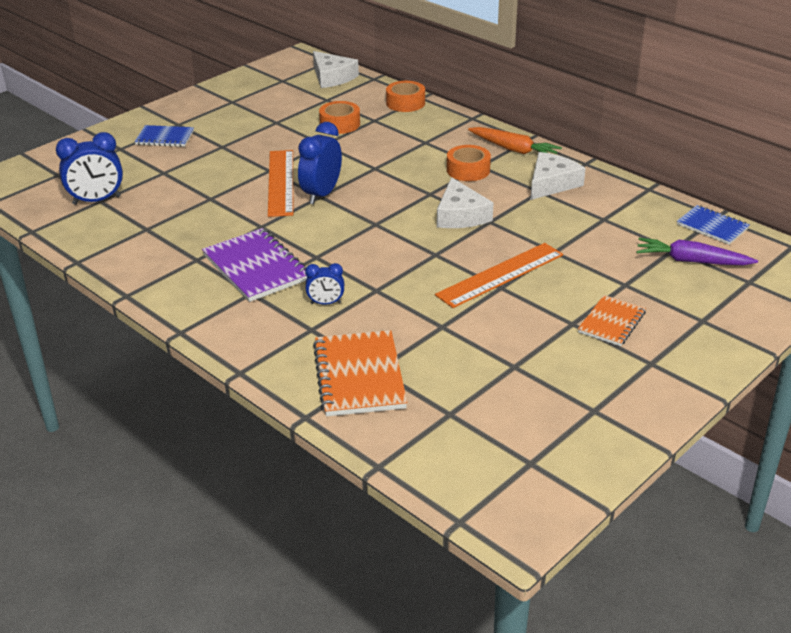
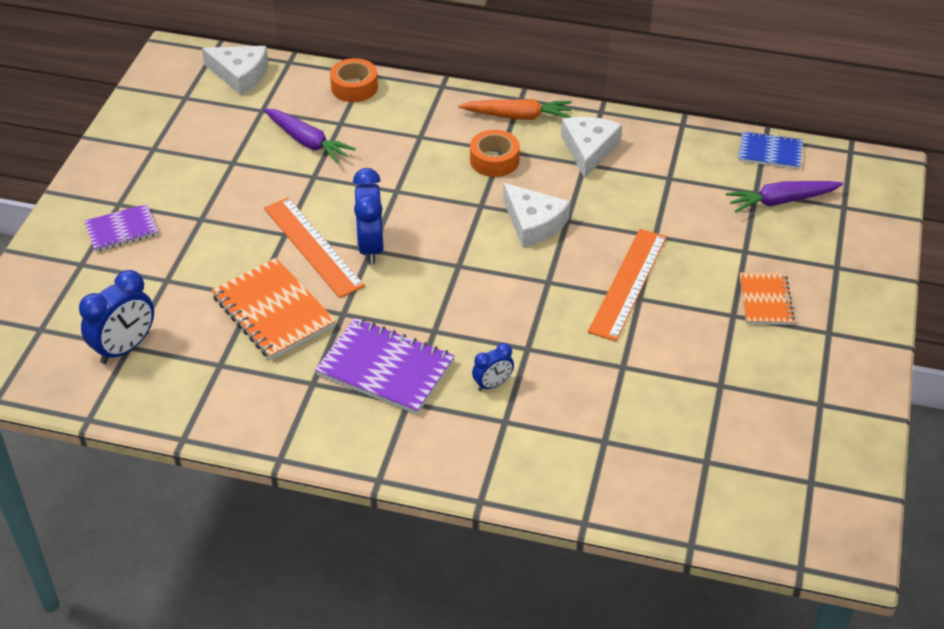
camera: 30 degrees left, 10 degrees up
blue notebook [134,125,194,147] -> purple notebook [84,204,158,252]
orange notebook [313,330,407,416] -> orange notebook moved to [211,258,336,360]
orange tape [319,101,360,134] -> purple carrot [263,108,356,163]

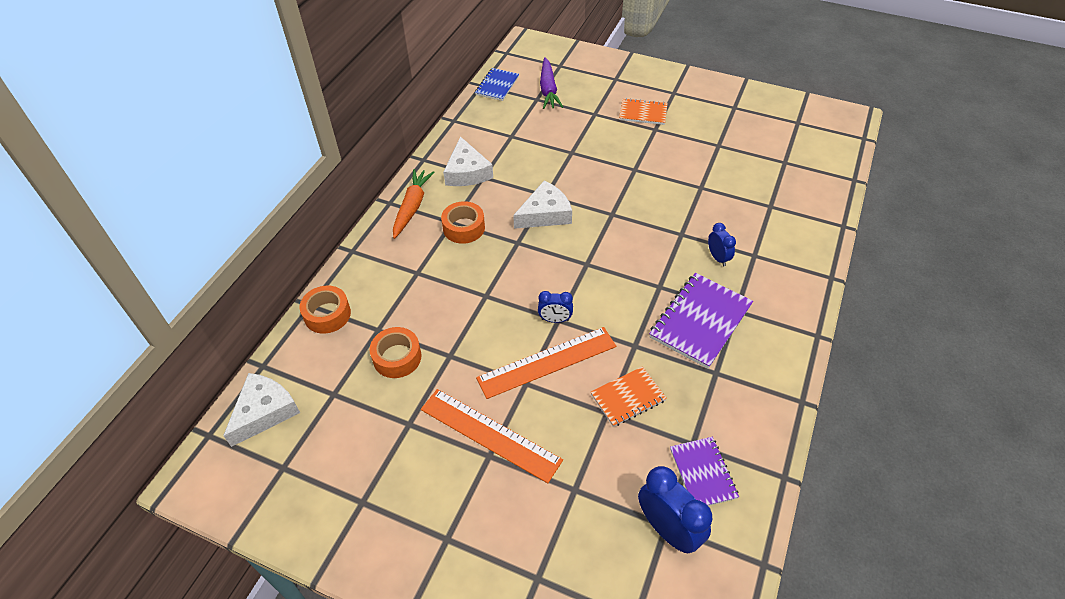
camera: 80 degrees left, 5 degrees up
purple notebook [84,204,158,252] -> purple notebook moved to [670,437,739,506]
orange notebook [211,258,336,360] -> orange notebook [591,366,667,427], size x0.61
purple carrot [263,108,356,163] -> orange tape [369,327,421,378]
blue clock [353,168,384,265] -> blue clock [538,291,573,323], size x0.56
white cheese [561,117,622,178] -> white cheese turned 120 degrees counterclockwise [443,136,493,186]
orange ruler [588,229,667,341] -> orange ruler moved to [421,389,563,483]

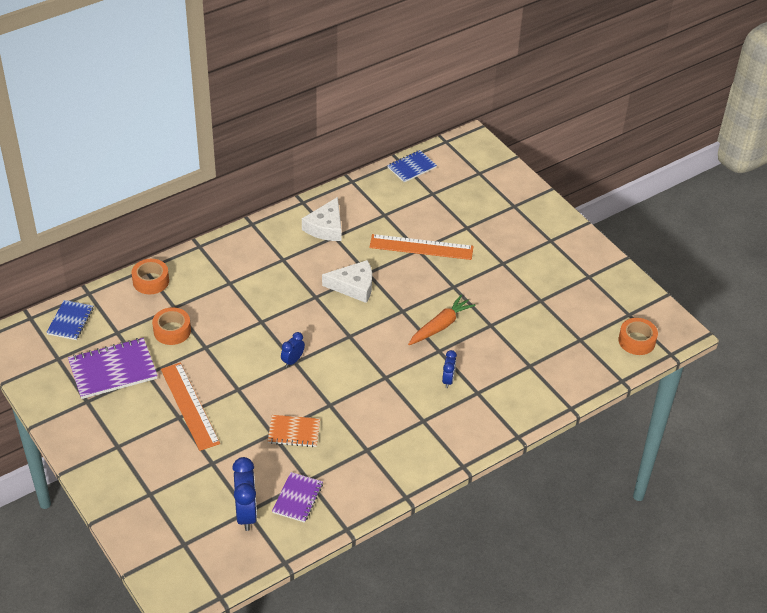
camera: 30 degrees right, 5 degrees down
white cheese [223,373,300,447] -> blue notebook [46,300,93,340]
orange carrot [393,169,435,239] -> orange carrot moved to [408,295,476,345]
orange tape [441,201,485,244] -> orange tape moved to [618,318,658,355]
orange ruler [476,327,616,399] -> orange ruler moved to [369,234,474,260]
blue clock [538,291,573,323] -> blue clock turned 90 degrees clockwise [281,332,305,367]
purple carrot [540,57,563,109] -> none
orange notebook [619,98,668,125] -> none
purple notebook [649,273,753,369] -> purple notebook moved to [68,338,158,399]

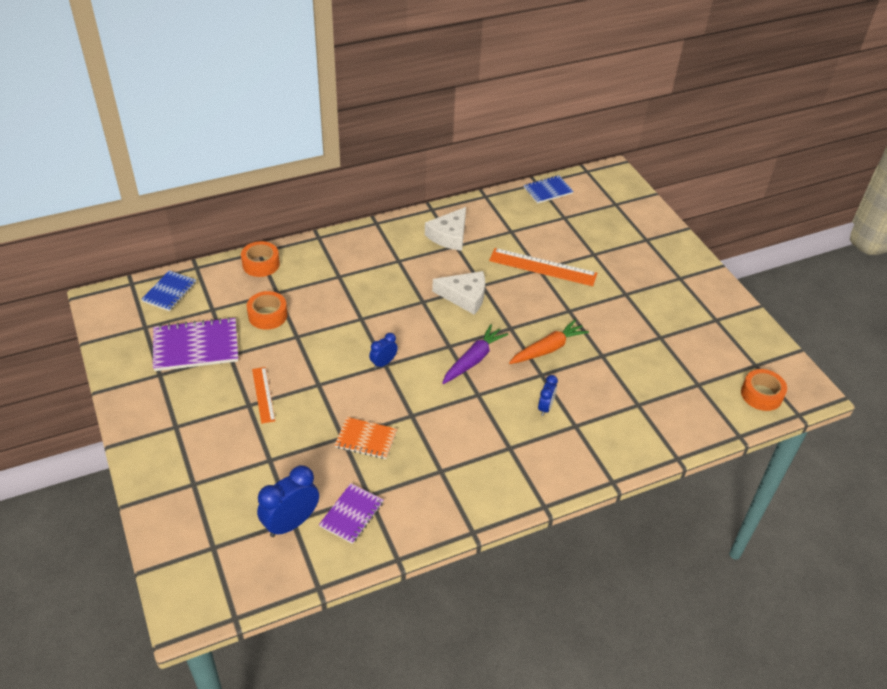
camera: 10 degrees right, 0 degrees up
orange ruler [161,363,220,451] -> orange ruler [252,367,275,424], size x0.59
blue clock [232,457,257,531] -> blue clock turned 135 degrees counterclockwise [257,465,319,537]
none -> purple carrot [442,324,508,384]

